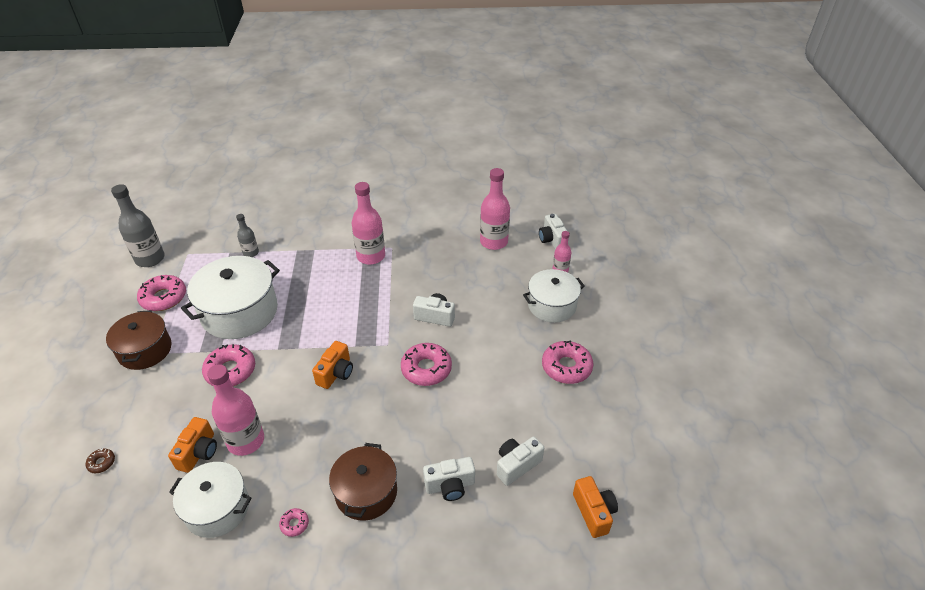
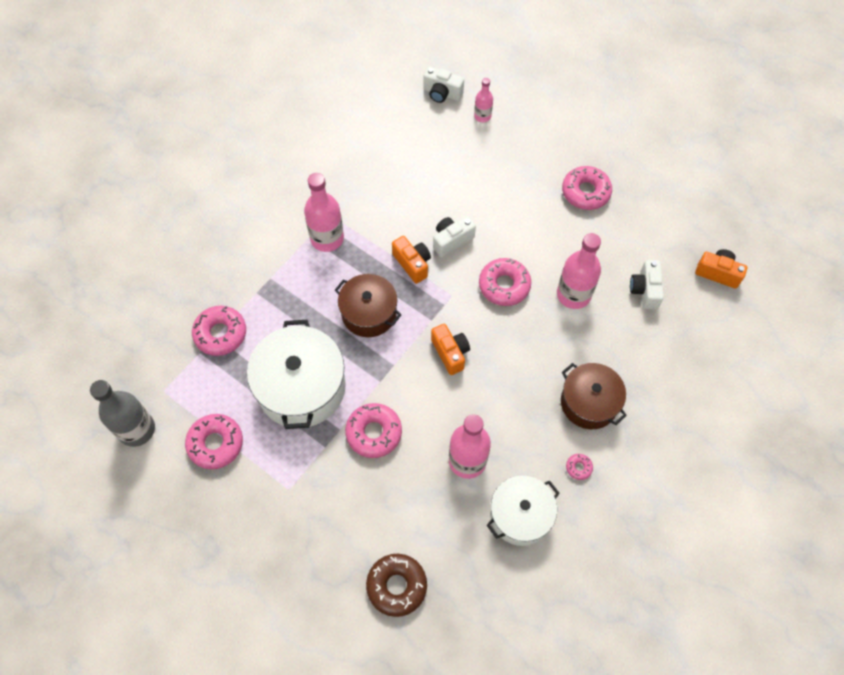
camera: 50 degrees left, 20 degrees up
brown donut [85,448,115,473] -> brown donut [366,554,427,617], size x2.14
brown pot [106,310,172,370] -> brown pot moved to [335,274,401,337]
orange camera [168,417,217,473] -> orange camera moved to [392,236,431,284]
grey bottle [236,214,259,257] -> pink donut [192,306,246,356]
white camera [423,457,475,501] -> none
pink bottle [480,168,510,250] -> pink bottle moved to [557,233,601,309]
white pot [523,269,585,323] -> none

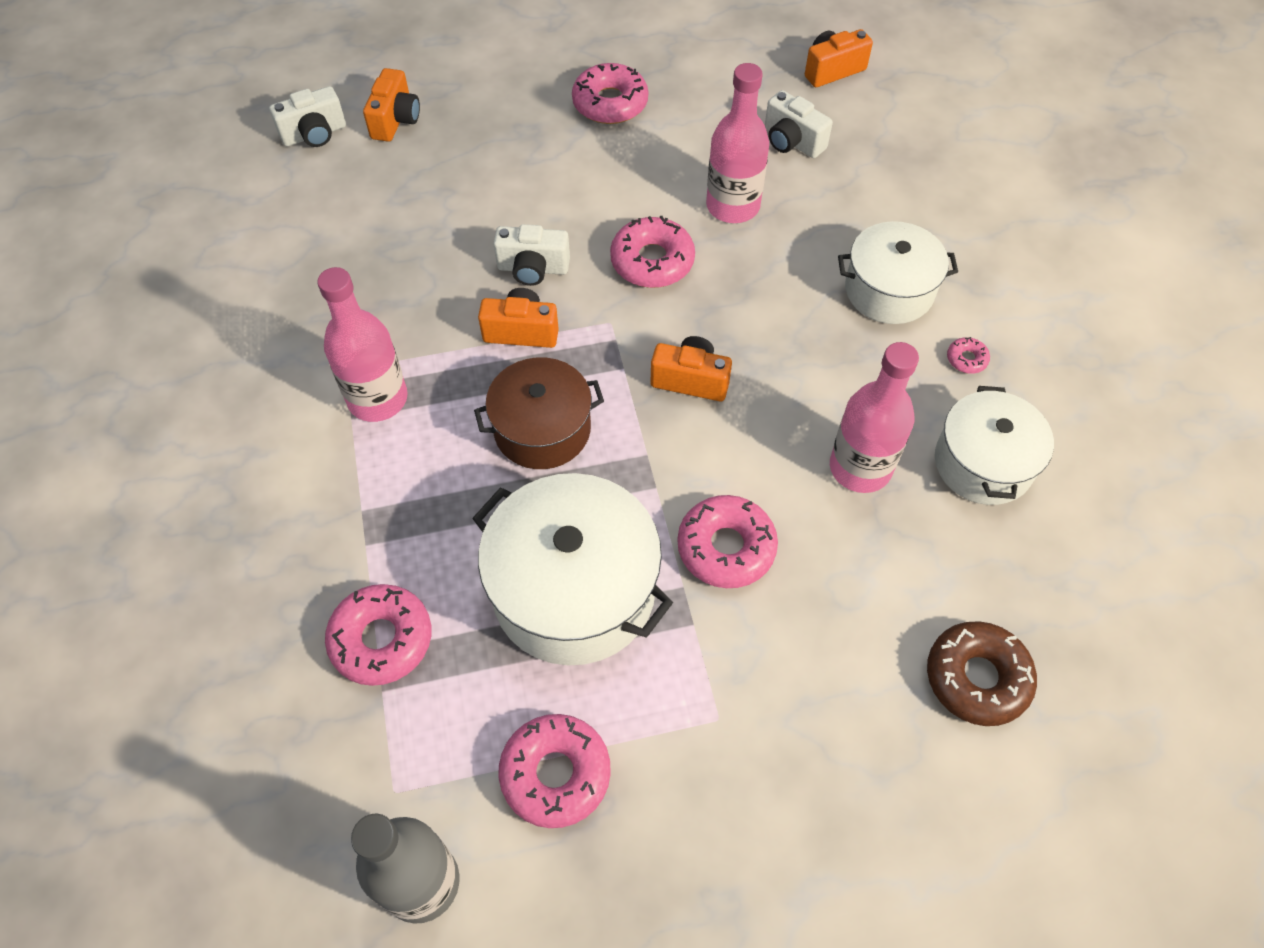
camera: 50 degrees left, 5 degrees down
white camera [433,216,476,257] -> white camera turned 90 degrees counterclockwise [493,224,570,286]
pink bottle [474,78,493,122] -> orange camera [363,68,420,142]
brown pot [561,363,627,429] -> white pot [838,221,958,324]

